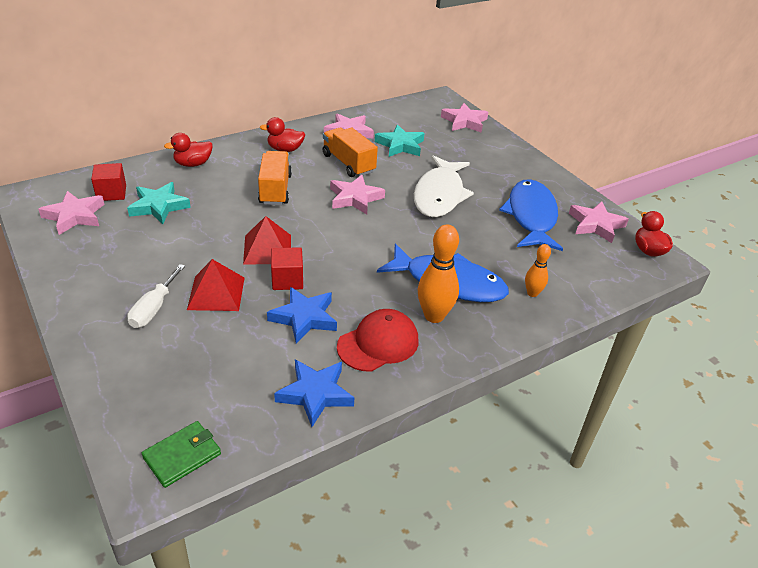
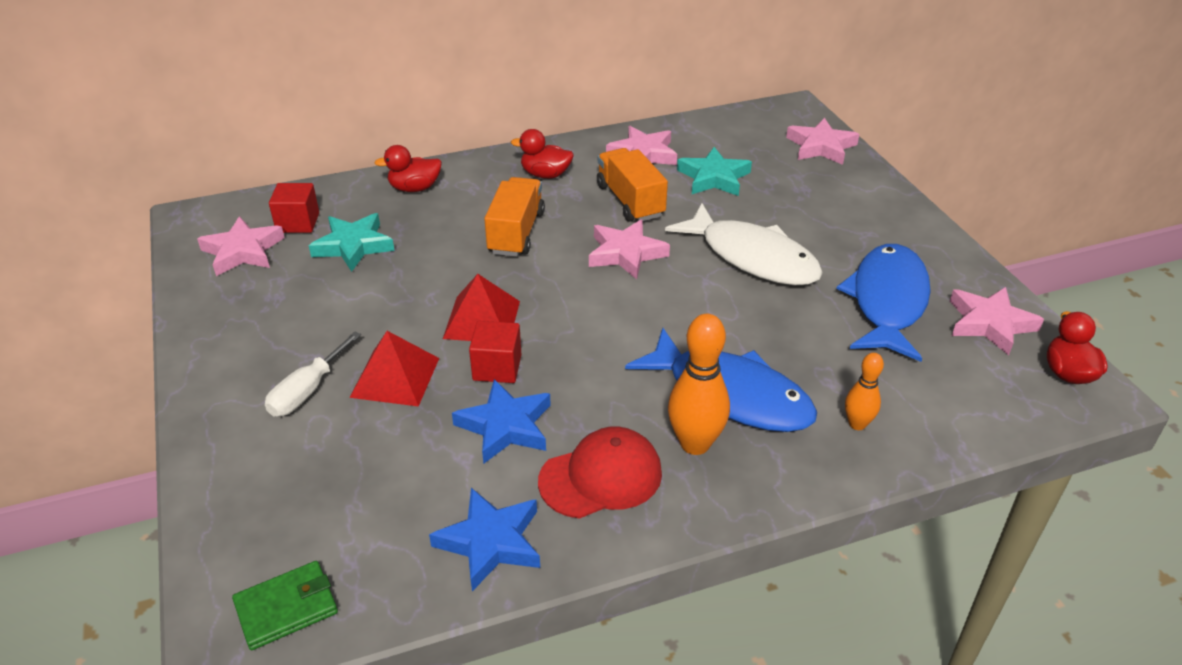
camera: 15 degrees right, 0 degrees up
white fish [414,155,474,217] -> white fish turned 75 degrees counterclockwise [665,203,823,285]

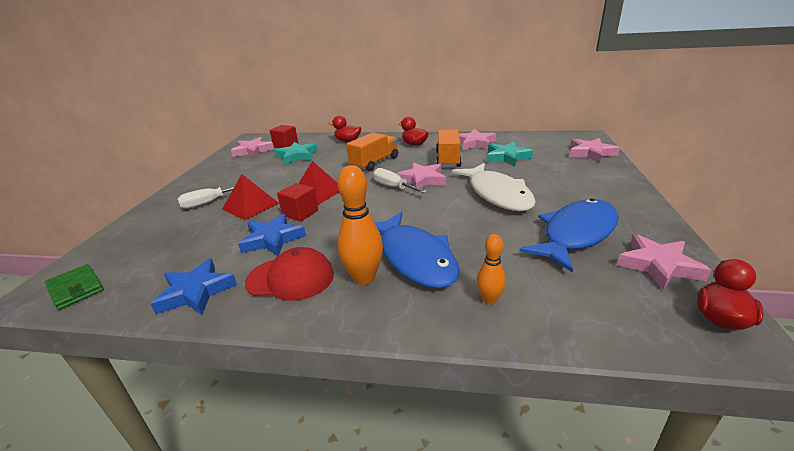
camera: 30 degrees right, 10 degrees down
green wallet [232,561,338,650] -> green wallet turned 45 degrees clockwise [45,264,104,310]
none -> white screwdriver [373,168,428,193]

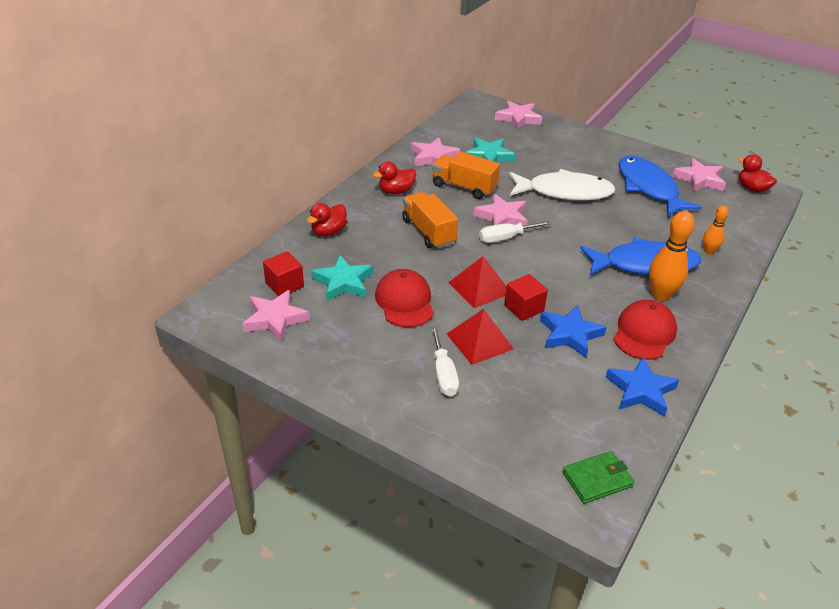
camera: 70 degrees left, 10 degrees up
none -> red cap [375,269,434,327]

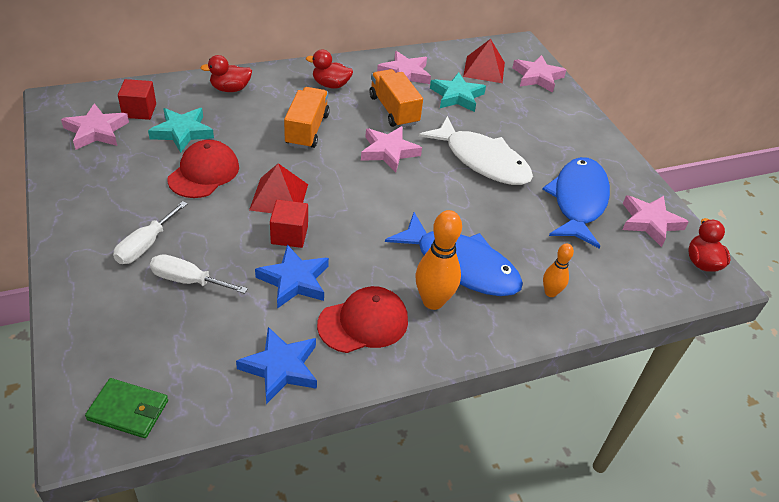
camera: 35 degrees right, 5 degrees up
red pyramid [447,309,514,365] -> red pyramid moved to [463,39,505,83]
white screwdriver [479,221,551,243] -> white screwdriver moved to [150,254,248,294]

